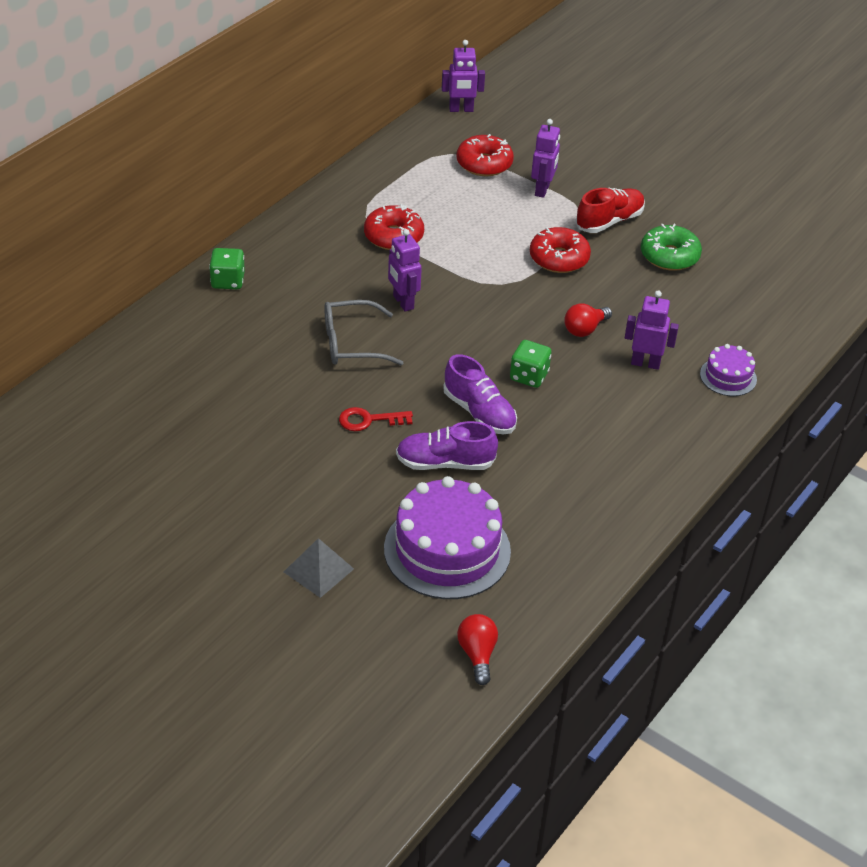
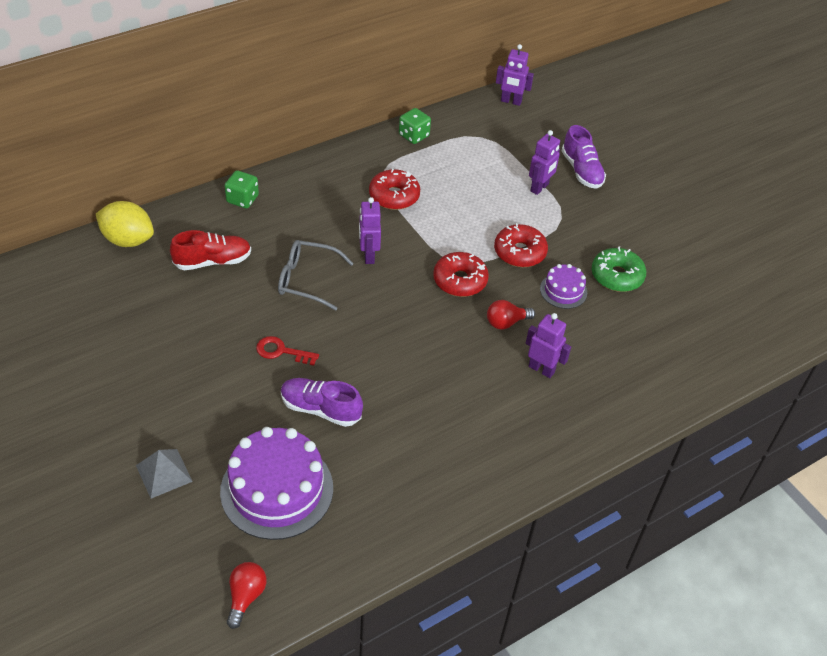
camera: 20 degrees right, 5 degrees up
purple shoe [443,354,517,435] -> purple shoe moved to [562,125,606,189]
red donut [457,134,514,176] -> red donut moved to [433,252,489,297]
green dice [510,340,552,388] -> green dice moved to [399,108,431,144]
red shoe [575,188,645,233] -> red shoe moved to [170,230,251,270]
purple cake [700,344,757,396] -> purple cake moved to [540,264,587,309]
none -> yellow lemon [96,201,154,247]

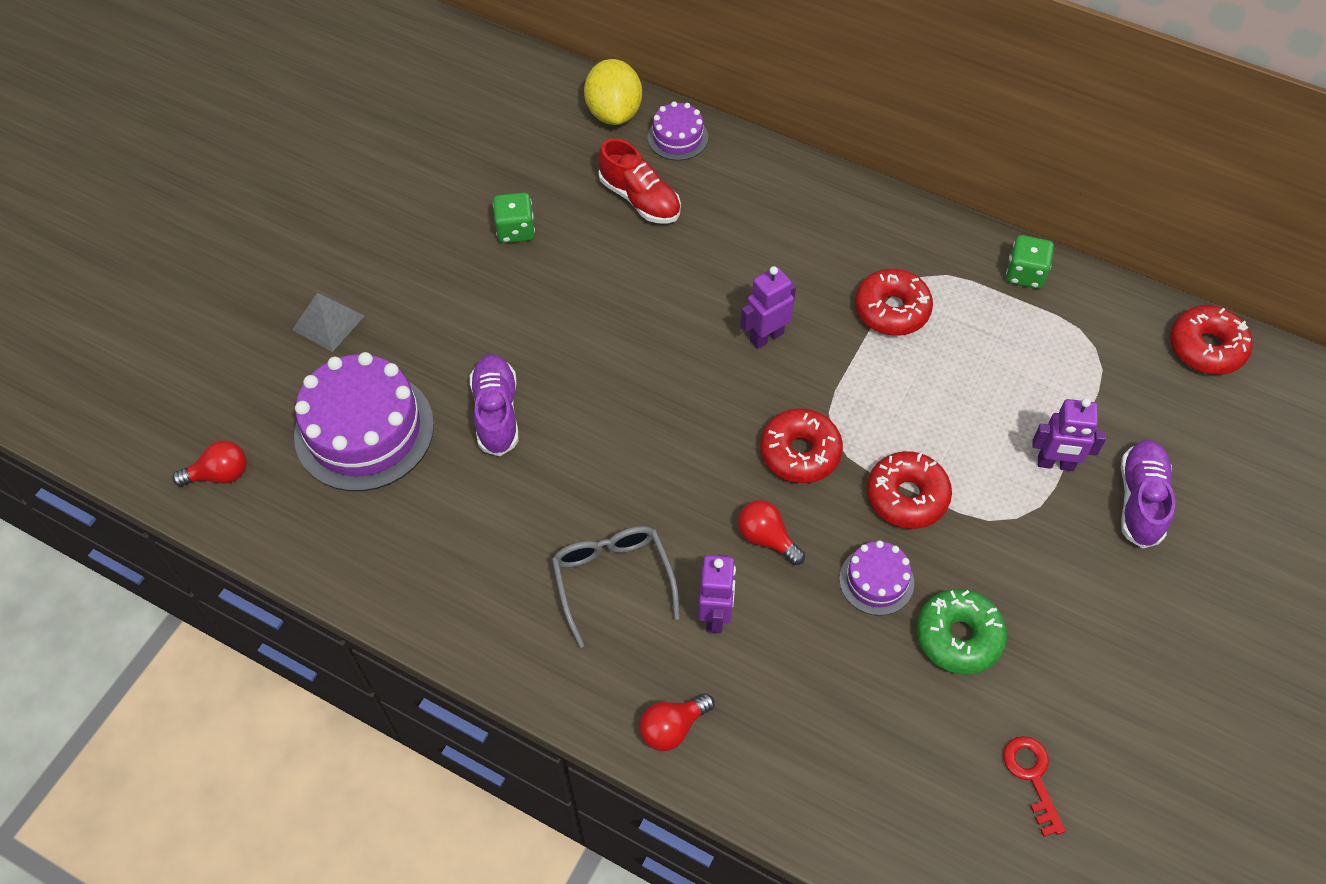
camera: 65 degrees right, 10 degrees up
green dice [225,170,259,209] -> green dice moved to [493,192,535,243]
red key [256,336,319,366] -> red key moved to [1003,736,1065,837]
grey glasses [278,240,354,311] -> grey glasses moved to [552,526,680,648]
purple robot [496,44,534,106] -> red donut [1170,305,1253,375]
purple shoe [562,125,606,189] -> purple shoe turned 150 degrees clockwise [1121,440,1175,549]
none -> red light bulb [639,693,715,751]
none -> purple cake [648,101,708,161]

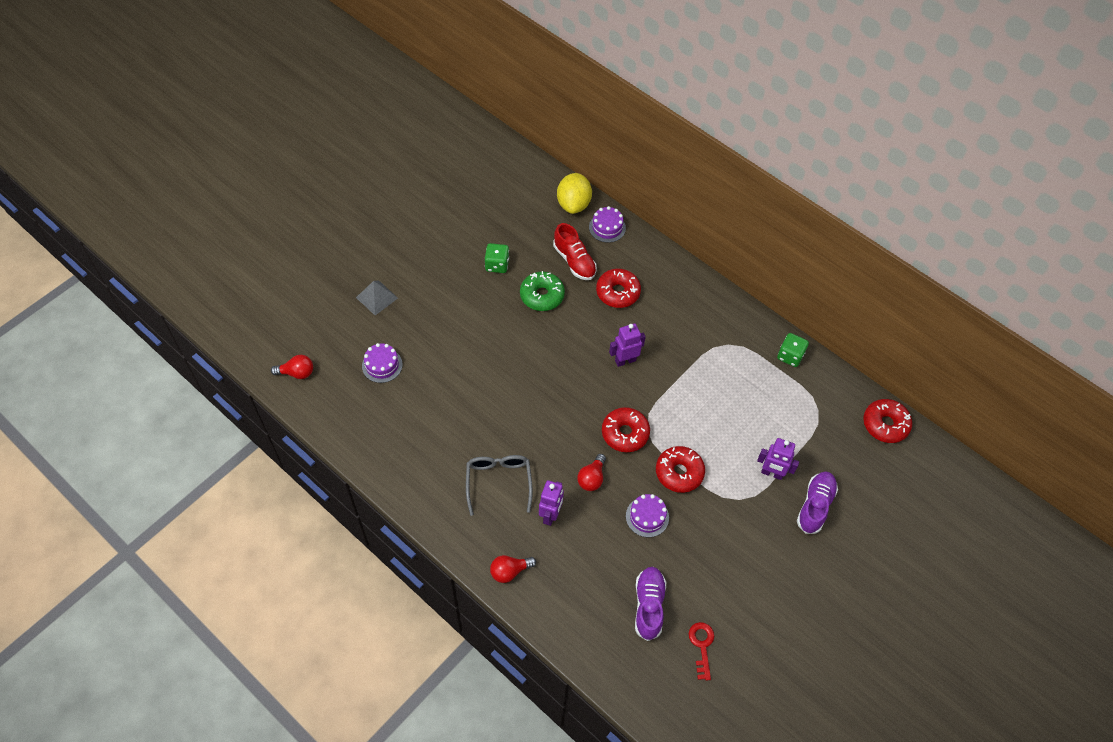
camera: 10 degrees right, 0 degrees up
purple cake [294,352,434,491] -> purple cake [362,343,403,383], size x0.50
purple shoe [470,354,519,456] -> purple shoe moved to [635,567,666,641]
red light bulb [738,500,805,565] -> red light bulb turned 120 degrees counterclockwise [577,454,606,491]
red donut [855,269,933,336] -> red donut moved to [596,269,641,308]
green donut [916,589,1007,675] -> green donut moved to [520,271,565,311]

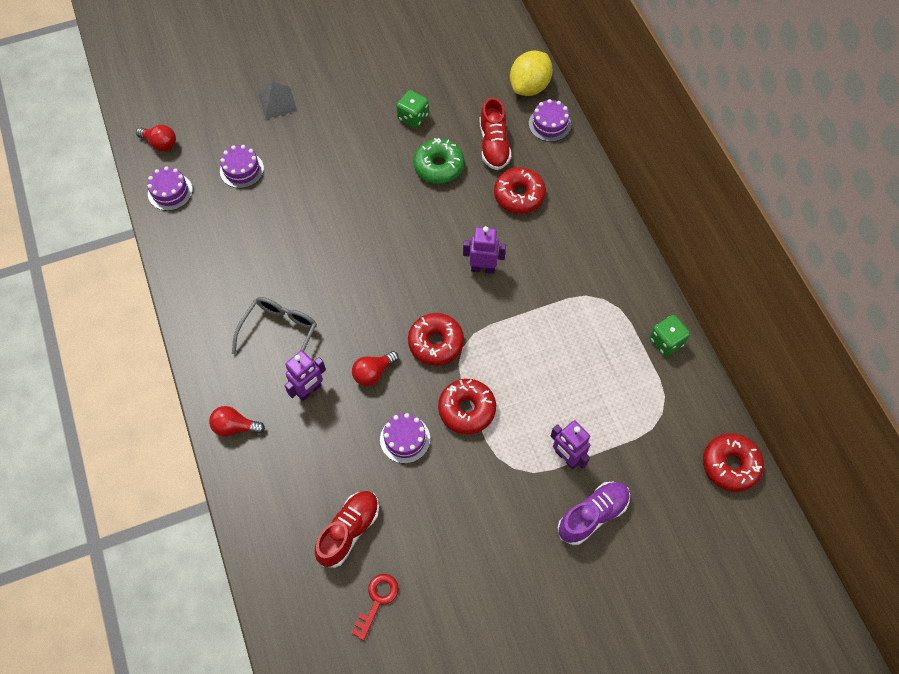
camera: 30 degrees right, 5 degrees up
purple shoe [635,567,666,641] -> red shoe [315,491,379,568]
none -> purple cake [147,166,193,211]

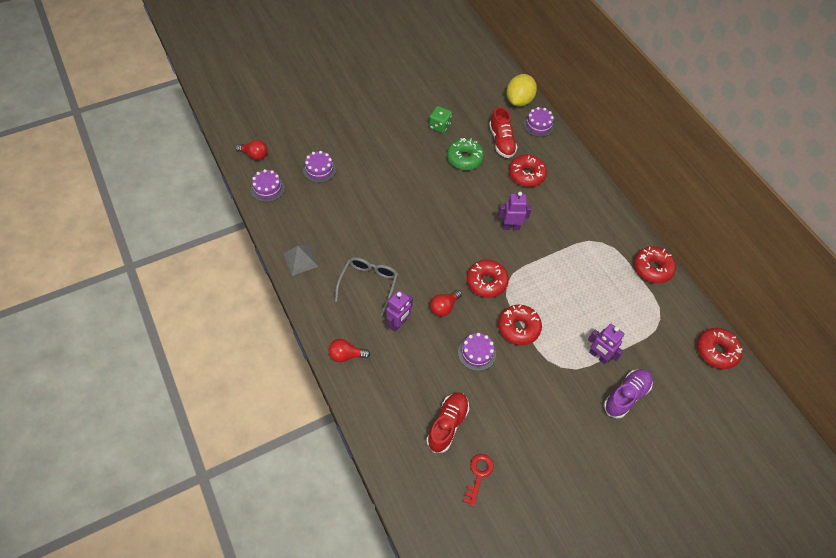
camera: 10 degrees left, 5 degrees down
grey pyramid [258,81,297,119] -> grey pyramid moved to [283,245,319,276]
green dice [650,315,690,356] -> red donut [634,246,676,283]

